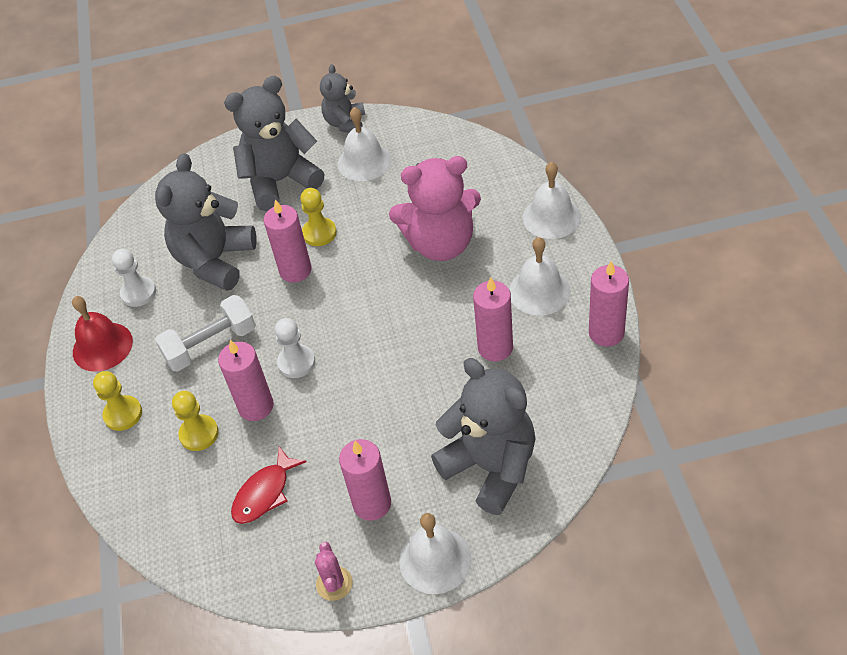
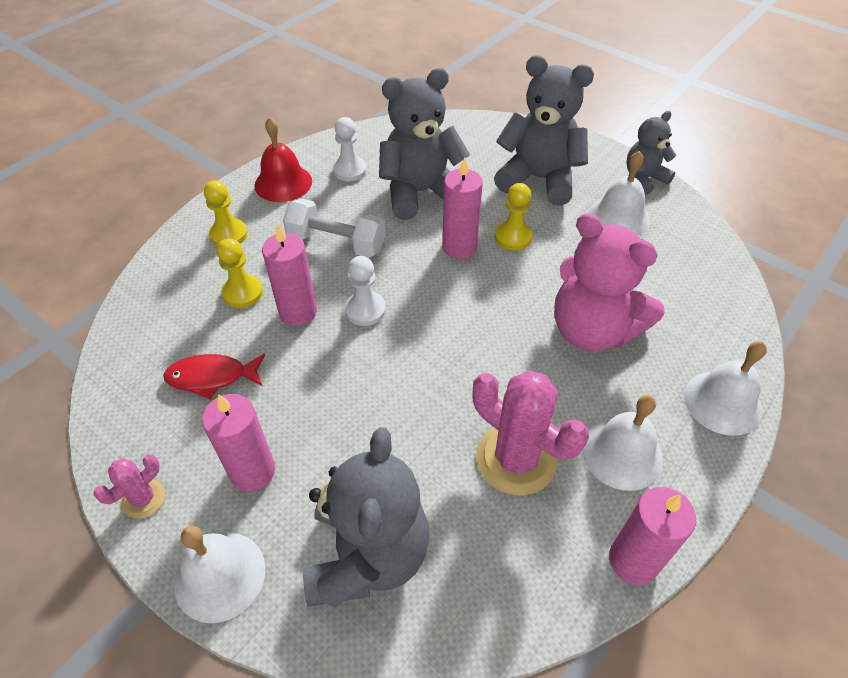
camera: 45 degrees right, 0 degrees up
pink candle [473,277,513,362] -> pink cactus [472,370,589,496]

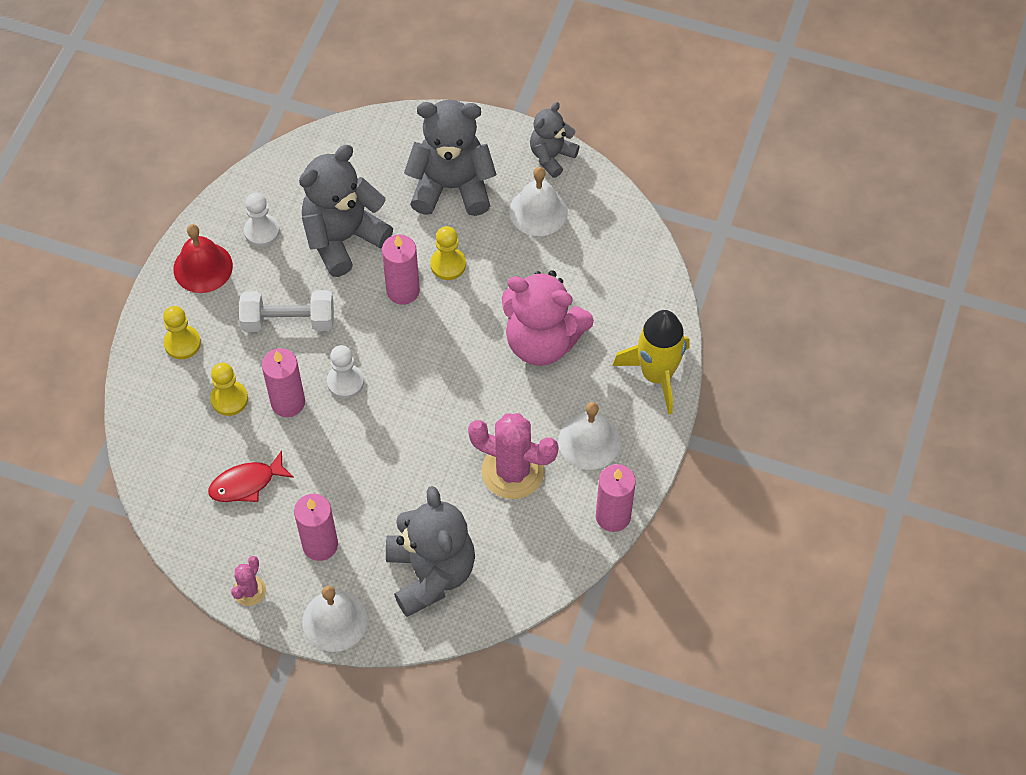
camera: 20 degrees left, 10 degrees up
white bell [684,341,767,436] -> yellow rocket [613,310,690,414]

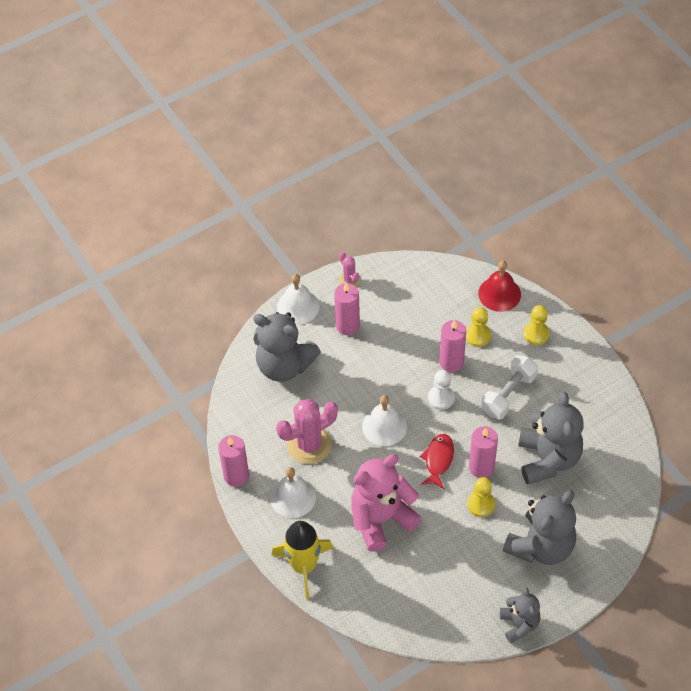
camera: 130 degrees right, 5 degrees down
red bell [173,224,233,293] -> red bell moved to [478,261,521,312]
red fish [208,450,294,502] -> red fish moved to [420,434,454,489]
white pawn [244,193,280,247] -> none
white bell [509,167,568,236] -> white bell moved to [362,395,407,446]

